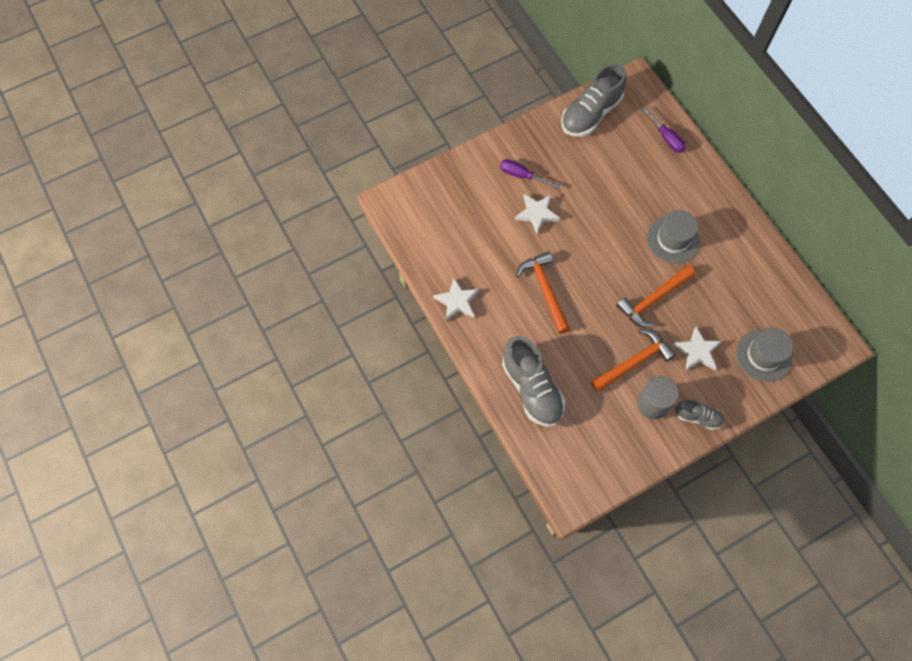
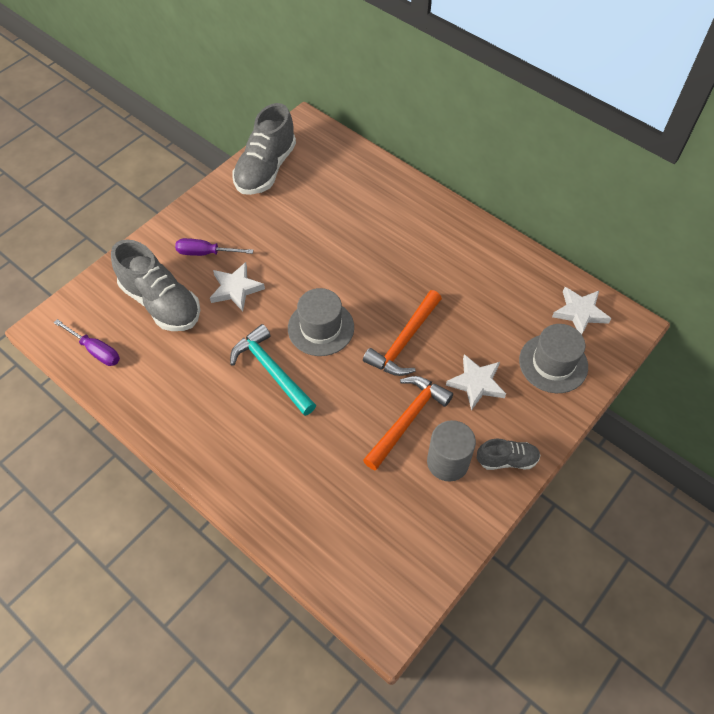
camera: 20 degrees left, 10 degrees down
white star [433,278,479,321] -> white star moved to [552,287,611,335]
grey shoe [502,336,565,427] -> grey shoe moved to [111,240,200,331]
orange hammer [516,251,570,334] -> turquoise hammer [230,324,316,416]
purple screwdriver [641,106,686,153] -> purple screwdriver moved to [54,319,120,366]
grey hat [647,210,700,263] -> grey hat moved to [288,288,354,356]

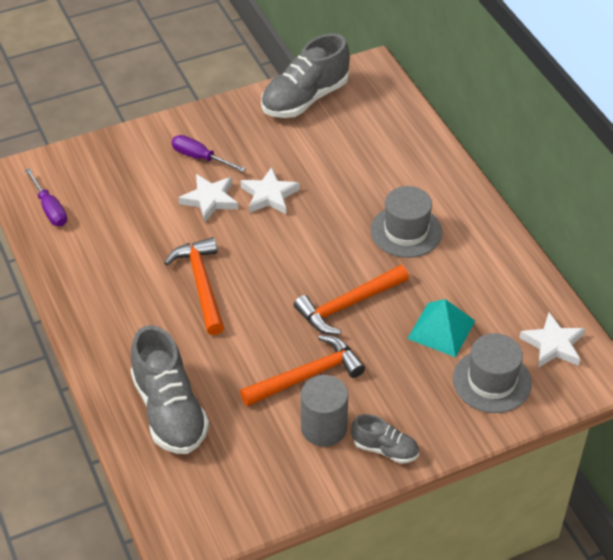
camera: 25 degrees right, 10 degrees down
grey shoe [111,240,200,331] -> grey shoe moved to [131,325,209,454]
turquoise hammer [230,324,316,416] -> orange hammer [164,237,224,335]
grey hat [288,288,354,356] -> grey hat moved to [371,186,442,258]
white star [446,354,506,410] -> white star moved to [241,167,300,214]
none -> turquoise pyramid [407,299,475,357]

